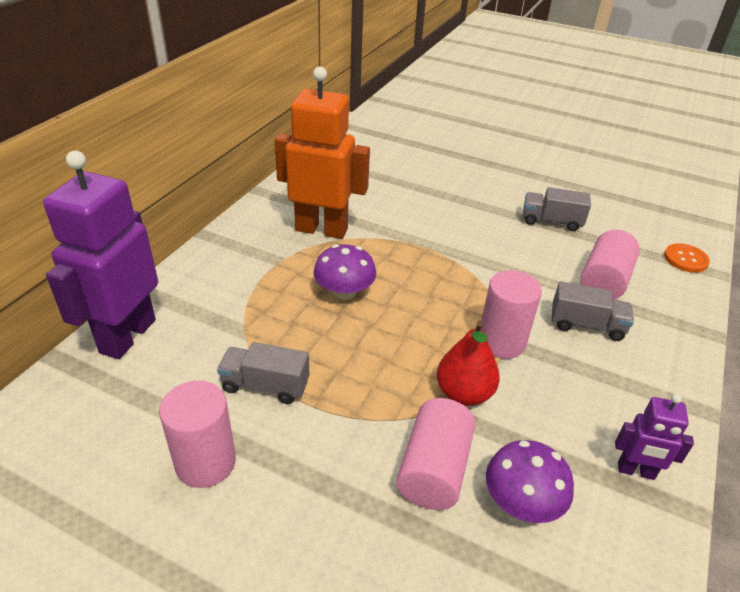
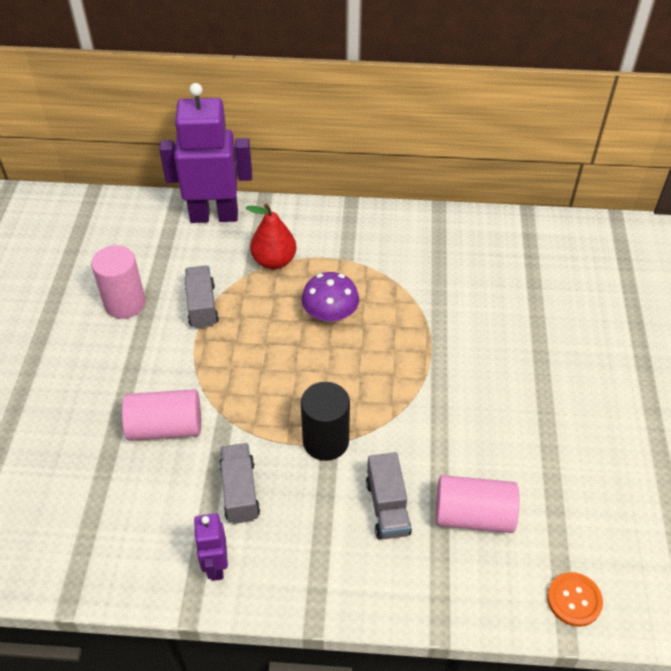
camera: 70 degrees right, 10 degrees up
orange robot [275,66,370,239] -> none
red pear [437,321,500,406] -> red pear moved to [246,204,296,269]
pink cylinder [480,270,542,359] -> black cylinder [301,382,350,461]
purple mushroom [486,440,574,523] -> none
grey truck [523,187,591,231] -> grey truck moved to [219,443,260,524]

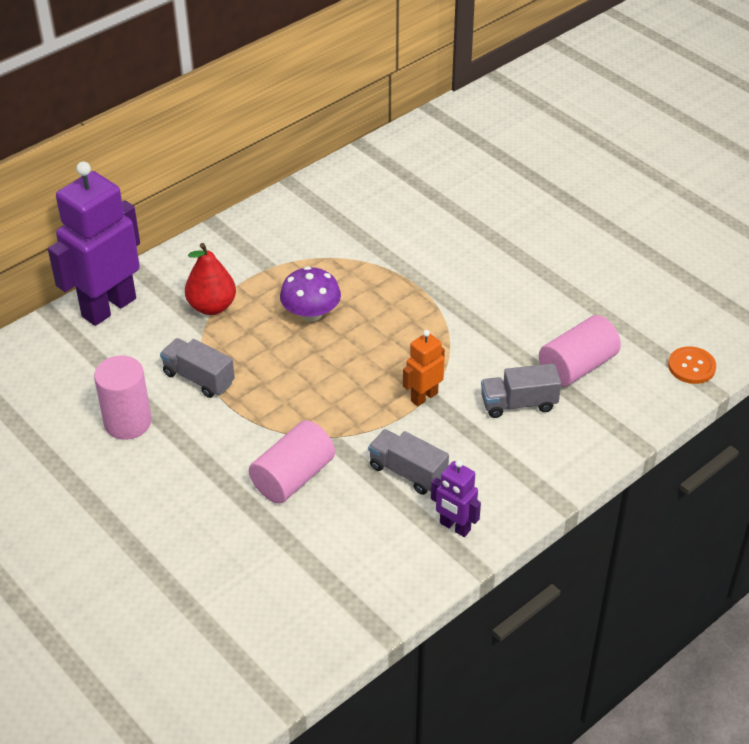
camera: 45 degrees left, 5 degrees down
black cylinder [301,382,350,461] -> orange robot [403,330,445,406]
grey truck [366,452,412,539] -> grey truck turned 135 degrees clockwise [481,363,561,418]

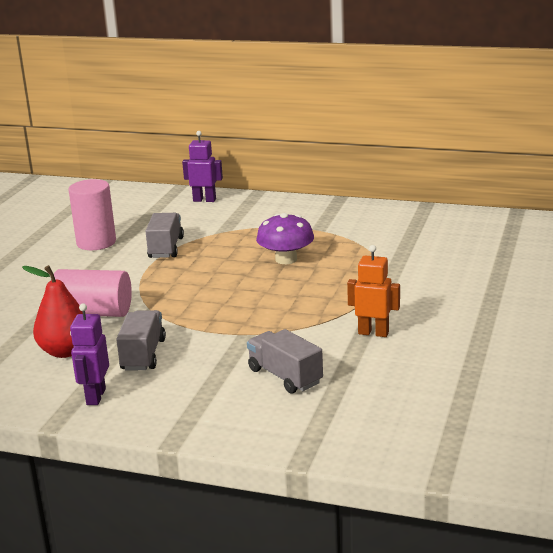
camera: 60 degrees right, 20 degrees down
purple robot [48,161,140,326] -> purple robot [182,131,223,202], size x0.48
red pear [185,243,236,315] -> red pear moved to [22,265,83,358]
orange robot [403,330,445,406] -> orange robot moved to [347,245,400,337]
pink cylinder [539,315,621,387] -> none
orange button [668,346,716,384] -> none

